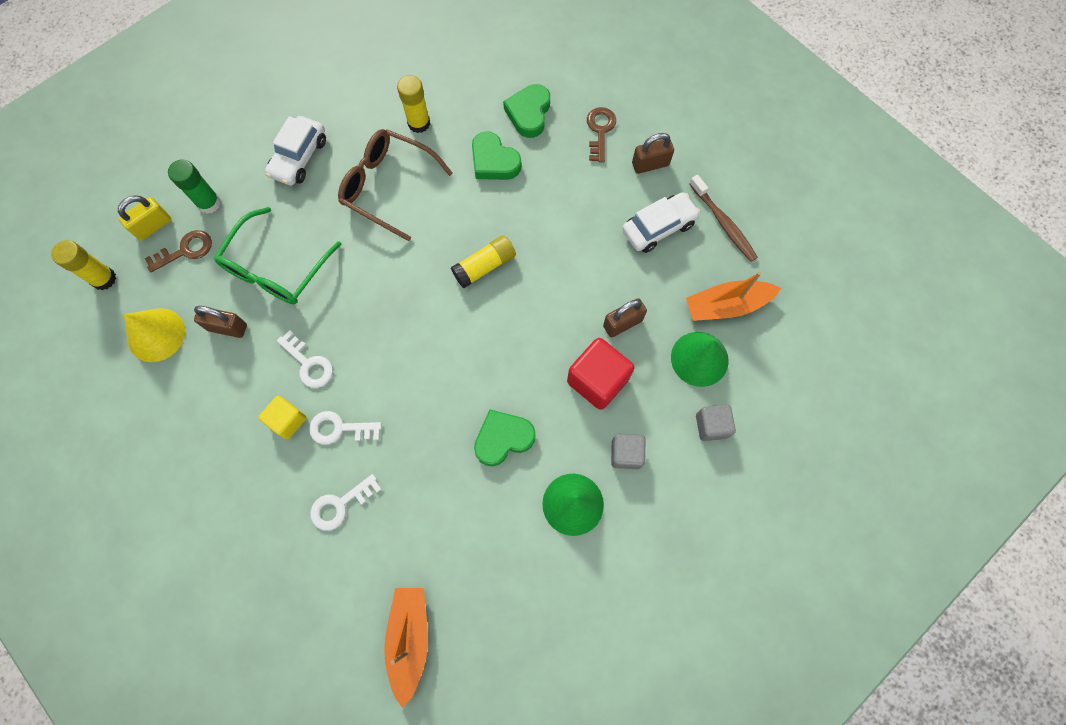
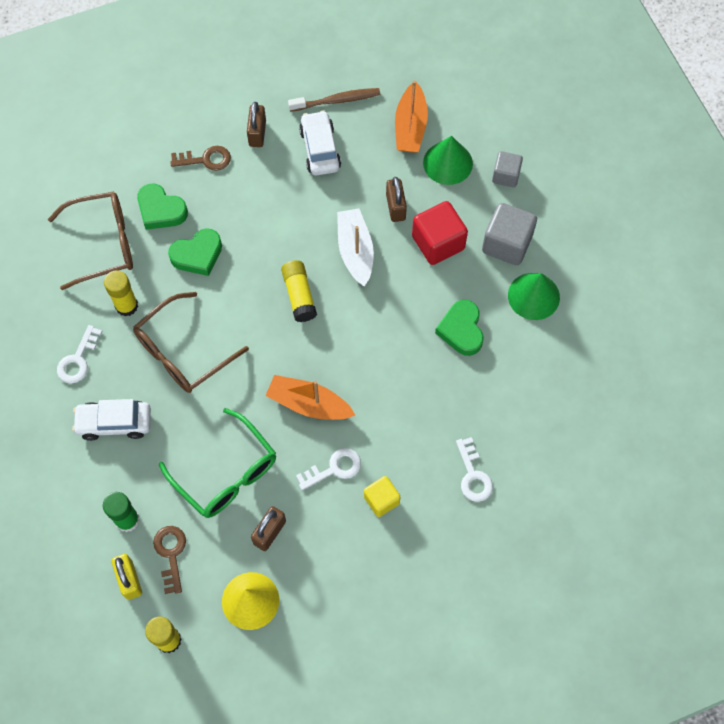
camera: 70 degrees left, 5 degrees down
white car [265,116,326,186] -> white car turned 135 degrees clockwise [72,399,151,441]
white key [309,411,382,445] -> white key moved to [57,325,103,383]
orange boat [384,588,428,708] -> orange boat moved to [265,375,355,420]
brown key [587,107,616,162] -> brown key turned 150 degrees clockwise [170,146,231,171]
grey cube [611,434,645,469] -> grey cube [482,203,537,265], size x1.63
none -> brown glasses [48,192,133,290]
none -> white boat [337,208,374,287]

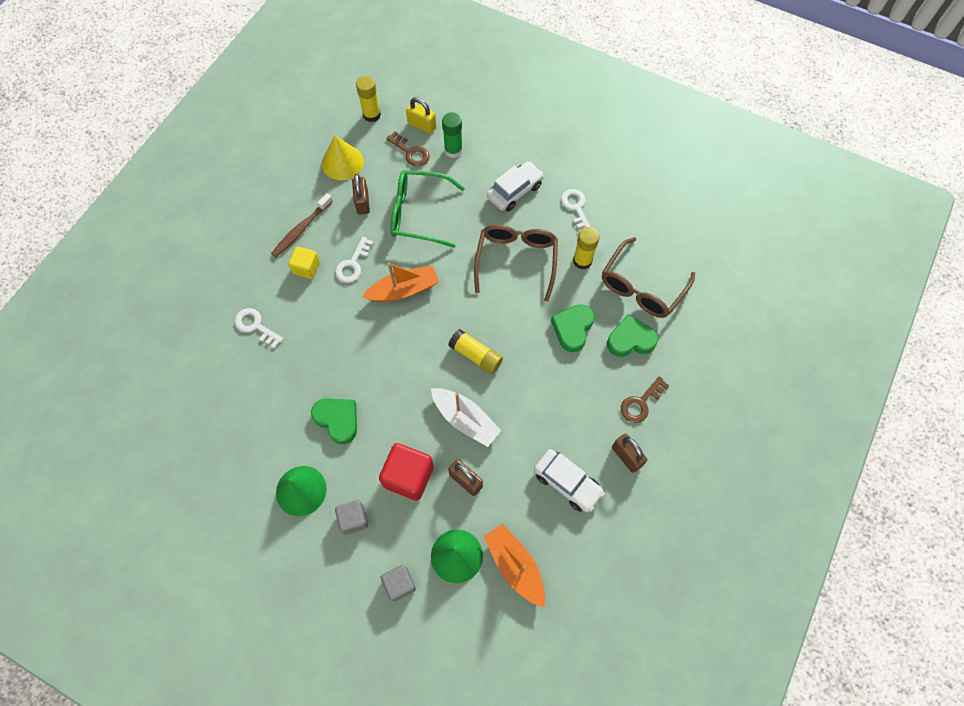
camera: 140 degrees right, 0 degrees up
brown toothbrush [288,88,380,112] -> brown toothbrush moved to [271,193,333,257]
grey cube [482,203,537,265] -> grey cube [335,500,368,534], size x0.61

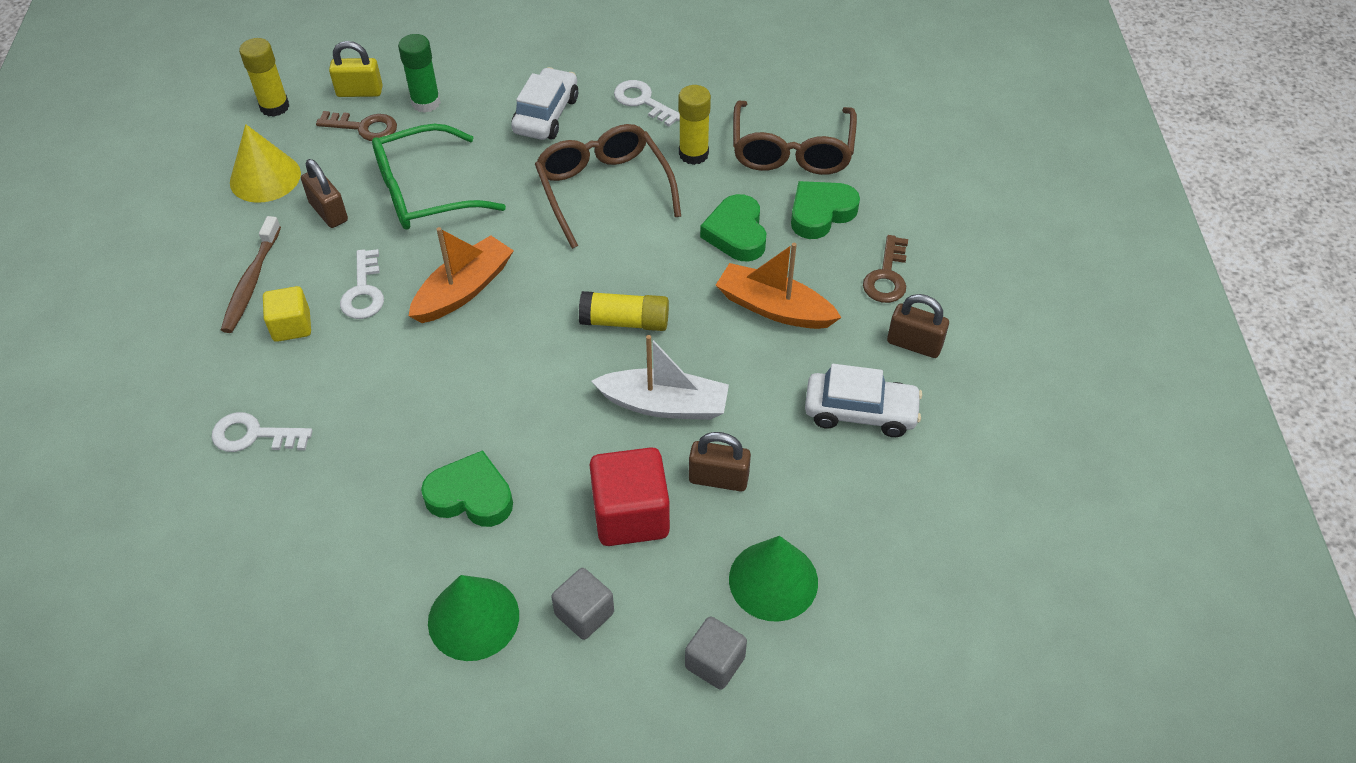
camera: 30 degrees left, 15 degrees down
orange boat [484,523,545,607] -> orange boat moved to [716,243,842,329]

